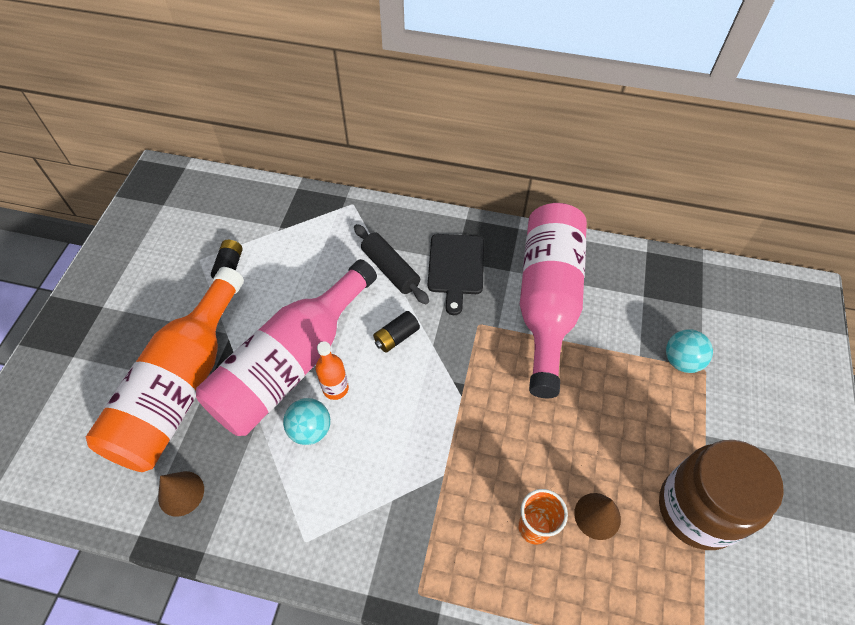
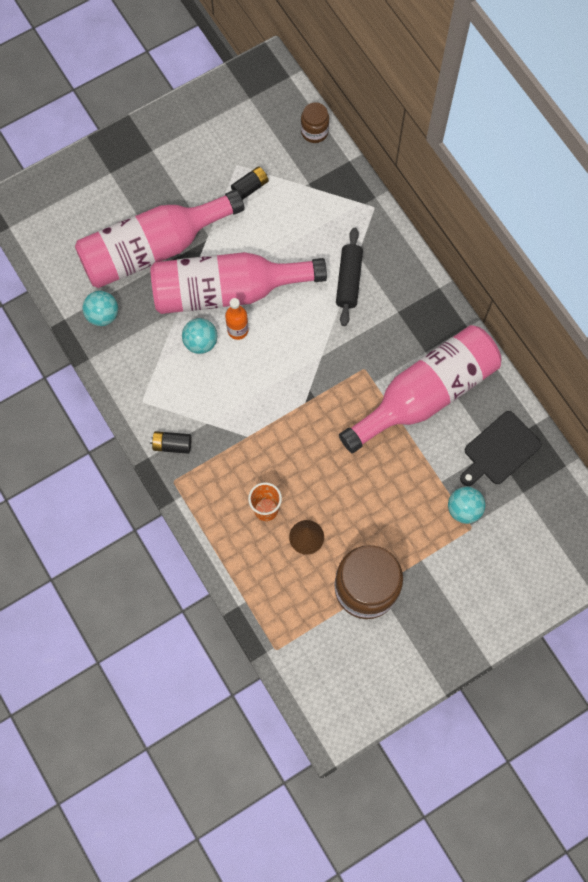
camera: 45 degrees right, 15 degrees up
orange bottle [86,267,244,472] -> pink bottle [75,190,245,288]
brown cone [158,471,204,517] -> turquoise ball [82,291,118,326]
black battery [373,311,420,352] -> black battery moved to [150,431,191,454]
black cutting board [428,234,484,315] -> black cutting board moved to [460,411,542,486]
none -> brown jar [301,102,329,143]

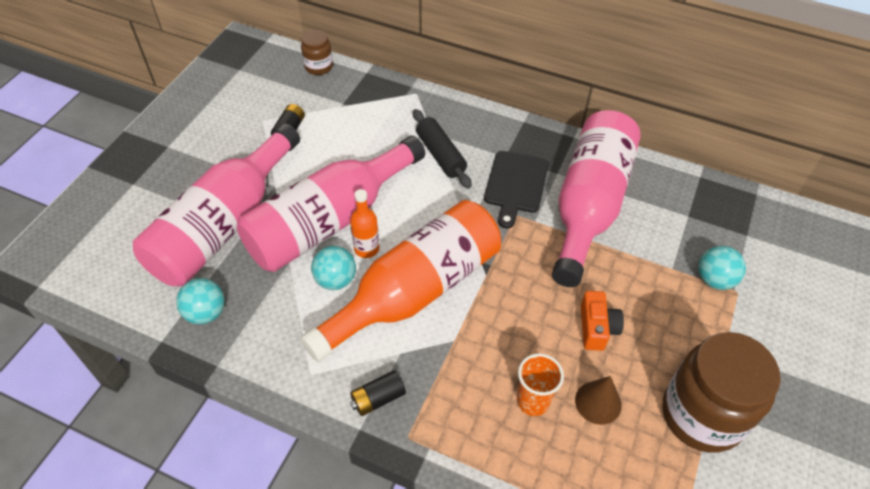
camera: 35 degrees left, 20 degrees down
black cutting board [460,411,542,486] -> black cutting board moved to [484,151,549,229]
none -> orange bottle [300,200,501,362]
none -> orange camera [581,291,624,351]

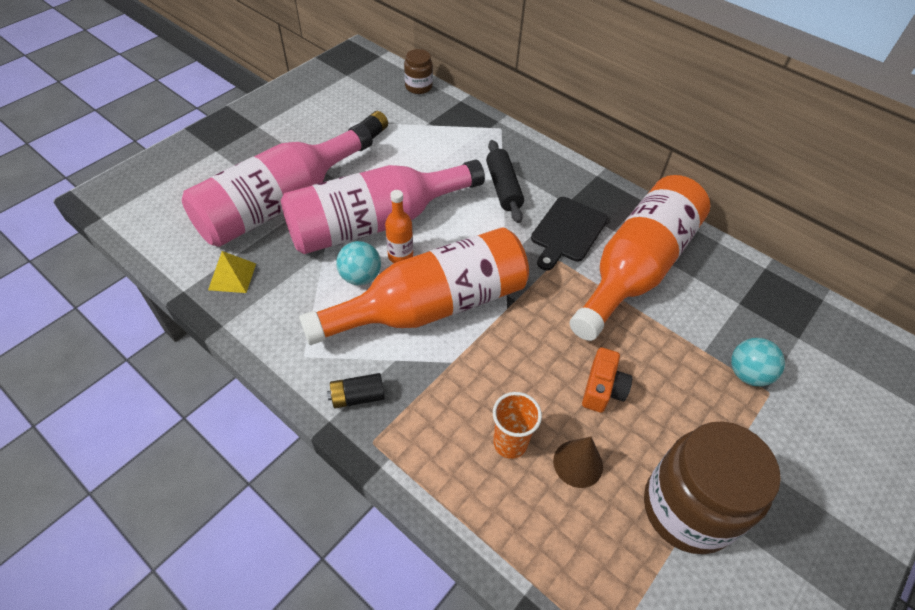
camera: 15 degrees right, 0 degrees up
turquoise ball [176,278,225,324] -> yellow pyramid [208,251,256,293]
pink bottle [552,110,641,287] -> orange bottle [570,175,710,341]

